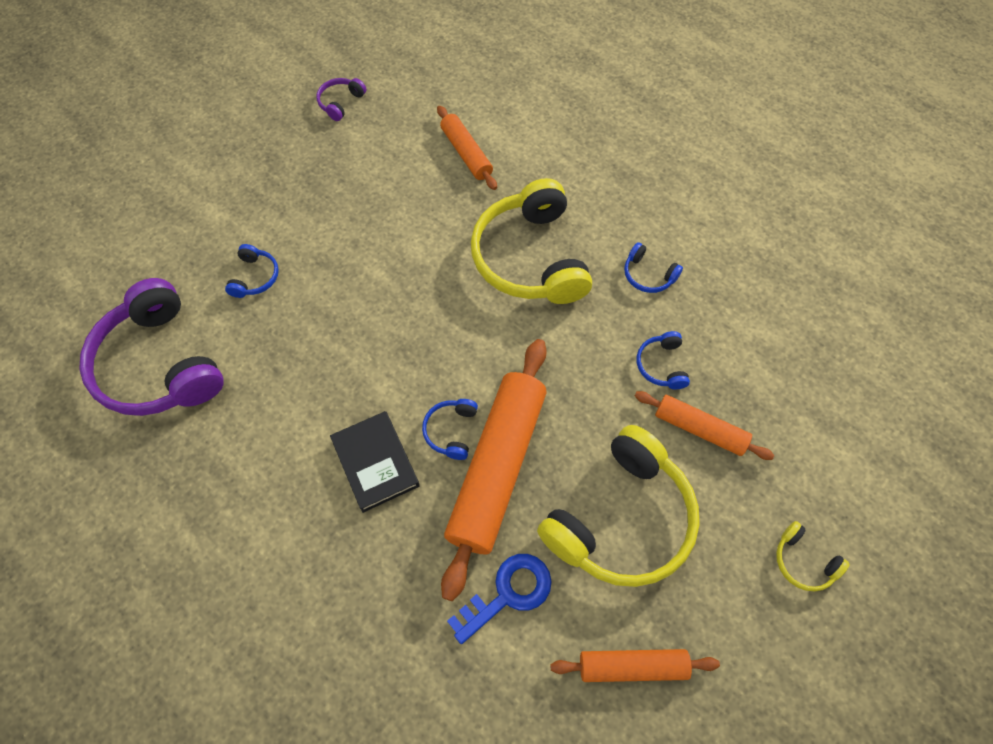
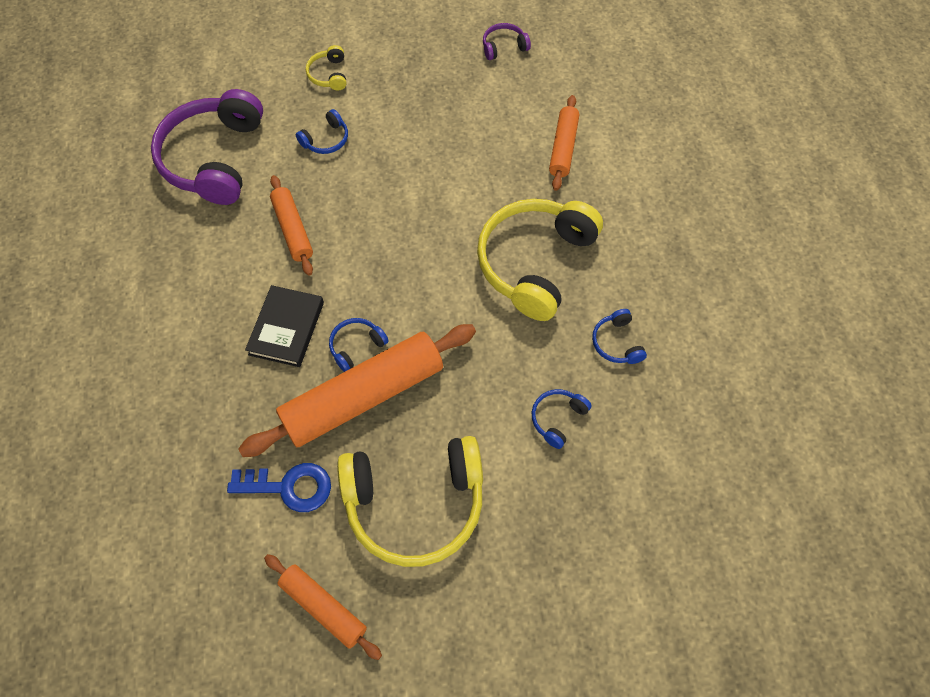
camera: 40 degrees right, 0 degrees up
orange rolling pin [635,391,774,460] -> orange rolling pin moved to [270,175,313,276]
yellow headphones [776,521,850,591] -> yellow headphones moved to [306,45,346,91]

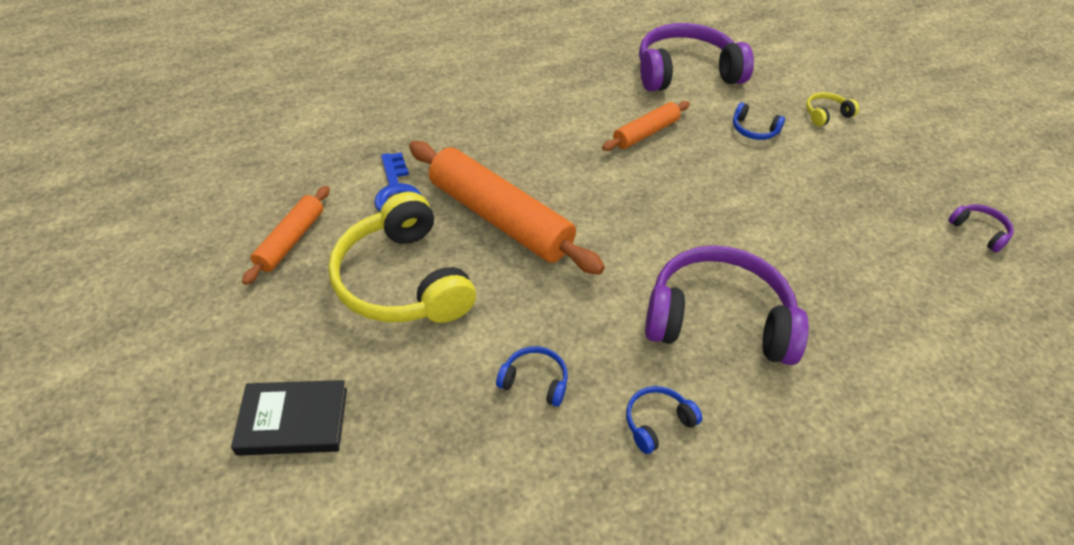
camera: 70 degrees right, 15 degrees down
black book [245,285,324,367] -> black book moved to [231,380,347,456]
blue headphones [329,318,389,372] -> none
yellow headphones [477,199,603,321] -> purple headphones [645,245,809,365]
orange rolling pin [549,95,579,191] -> none

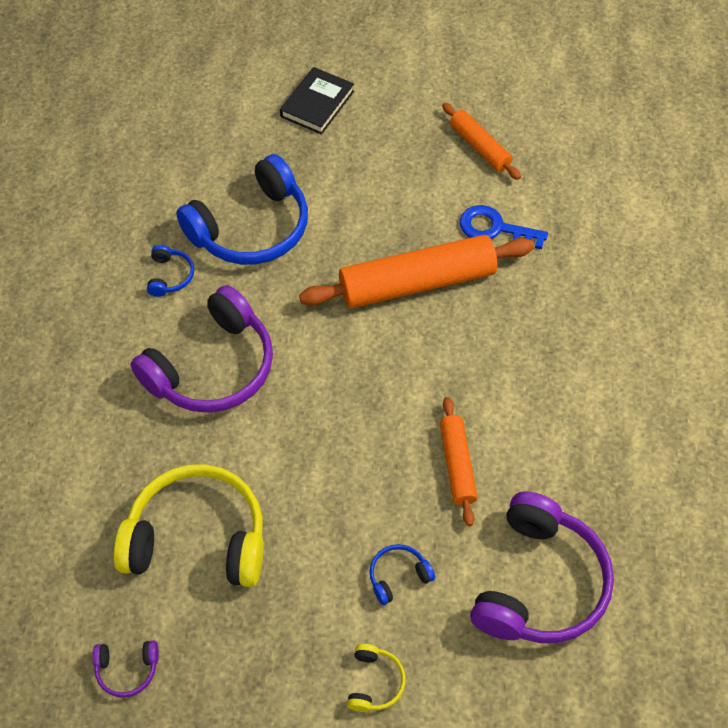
camera: 125 degrees right, 10 degrees up
yellow headphones [328,192,476,323] -> yellow headphones moved to [114,464,264,587]
blue headphones [496,346,568,407] -> blue headphones [176,154,308,265], size x2.35

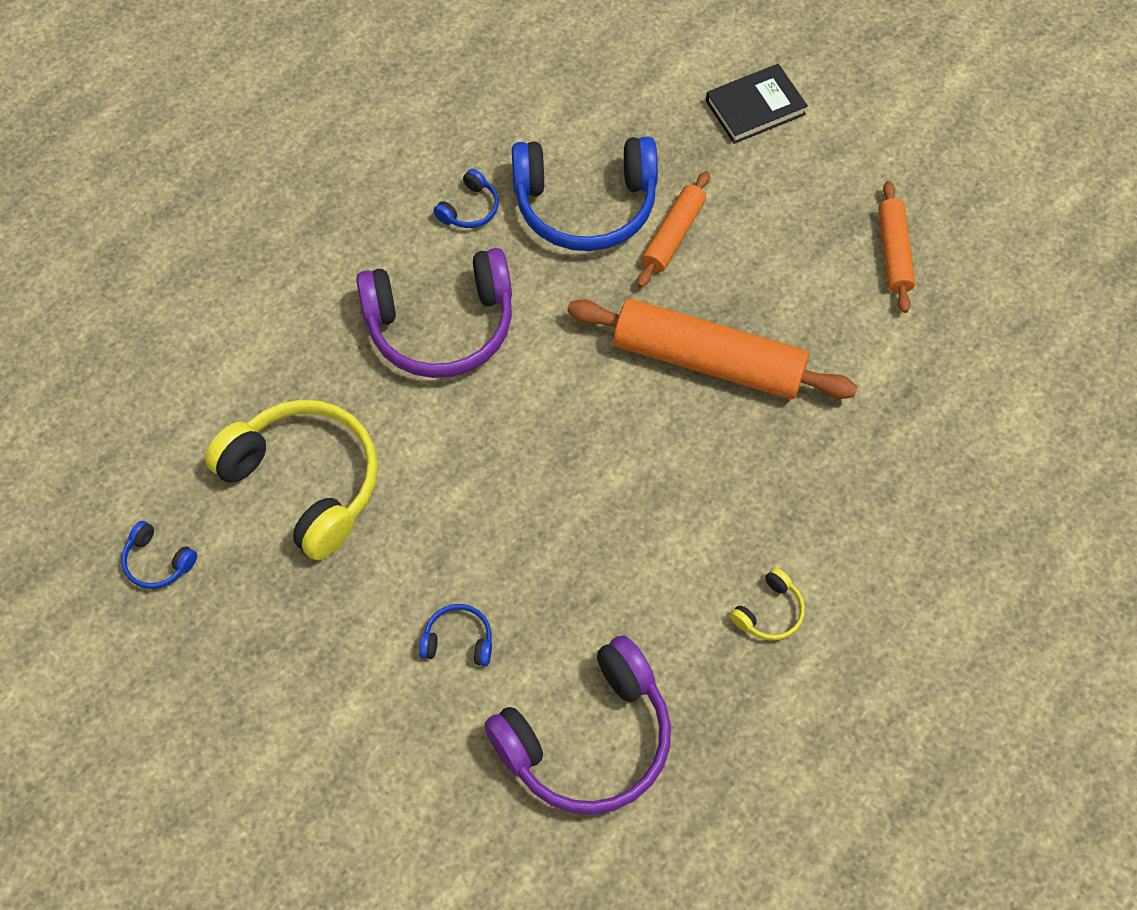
camera: 35 degrees right, 5 degrees up
purple headphones [92,641,159,697] -> blue headphones [122,521,197,589]
yellow headphones [347,644,406,712] -> yellow headphones moved to [730,568,805,641]
orange rolling pin [440,397,478,526] -> orange rolling pin moved to [637,171,710,287]
blue key [460,205,548,249] -> none

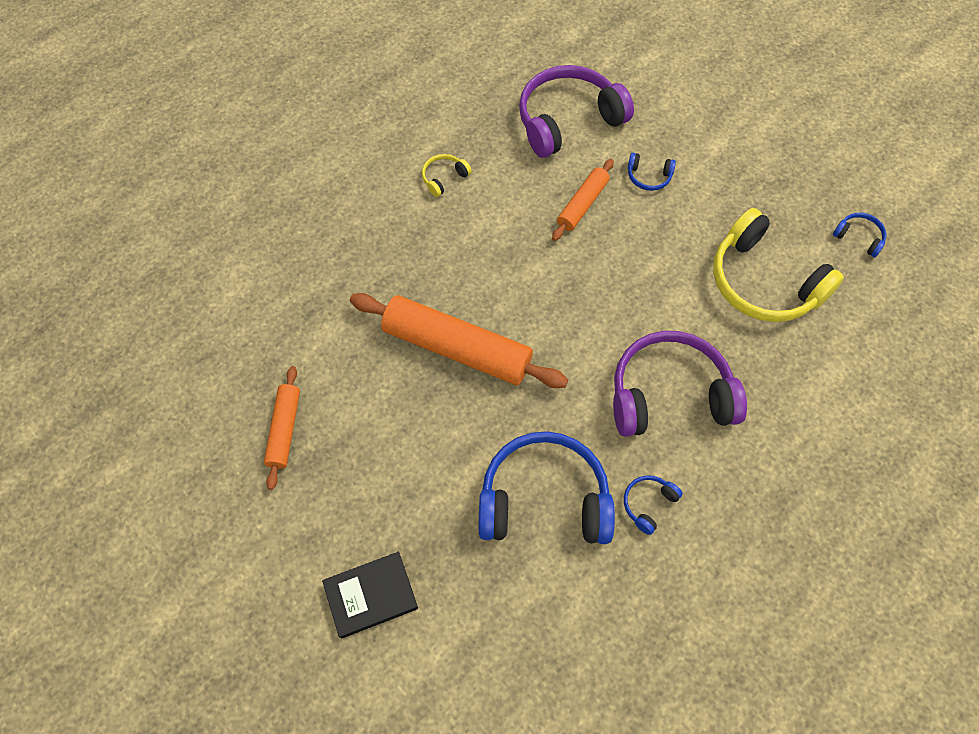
camera: 175 degrees left, 0 degrees up
orange rolling pin [637,171,710,287] -> orange rolling pin moved to [552,159,614,241]

